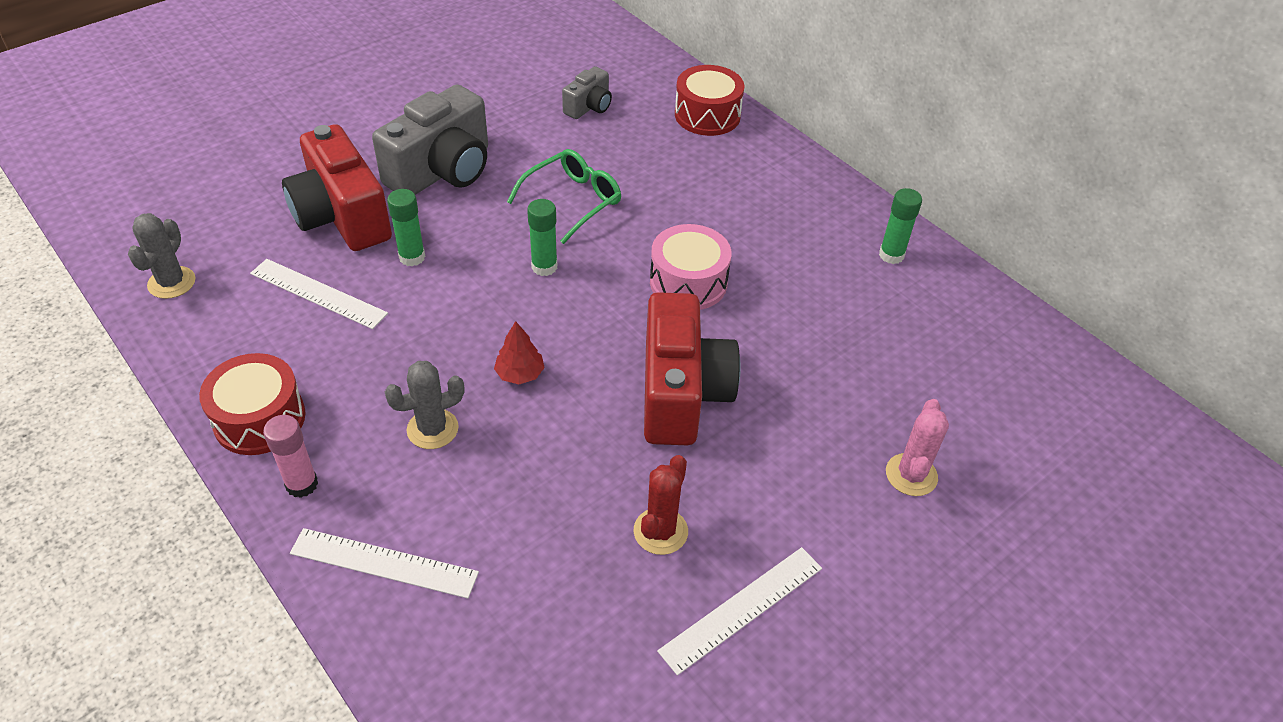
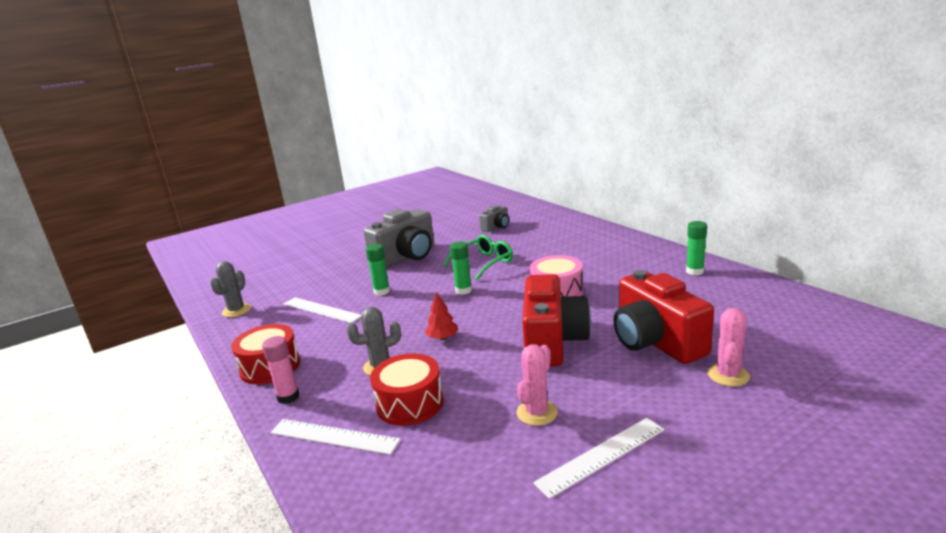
camera: 10 degrees right, 25 degrees down
red camera [282,124,392,251] -> red camera moved to [613,270,714,364]
red cactus [634,455,688,555] -> pink cactus [517,344,558,426]
red drum [675,65,744,136] -> red drum moved to [370,353,444,426]

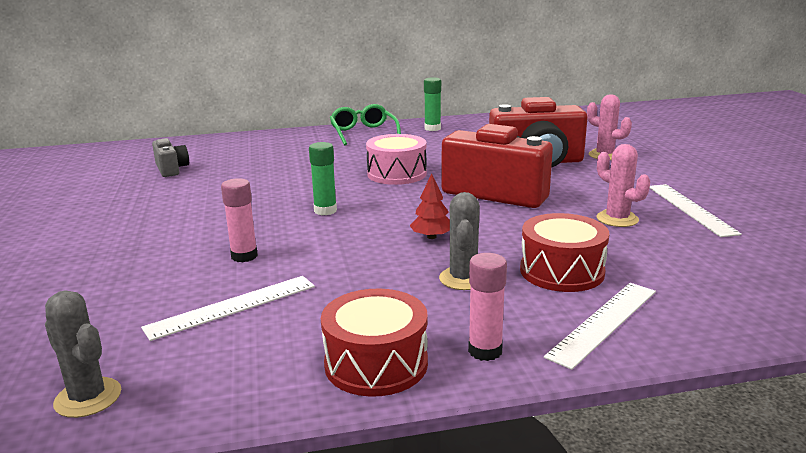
camera: 70 degrees left, 0 degrees up
grey camera [364,209,435,268] -> none
green glue stick [366,244,390,296] -> pink glue stick [221,178,258,263]
green glasses [443,235,513,280] -> green glasses moved to [330,104,401,145]

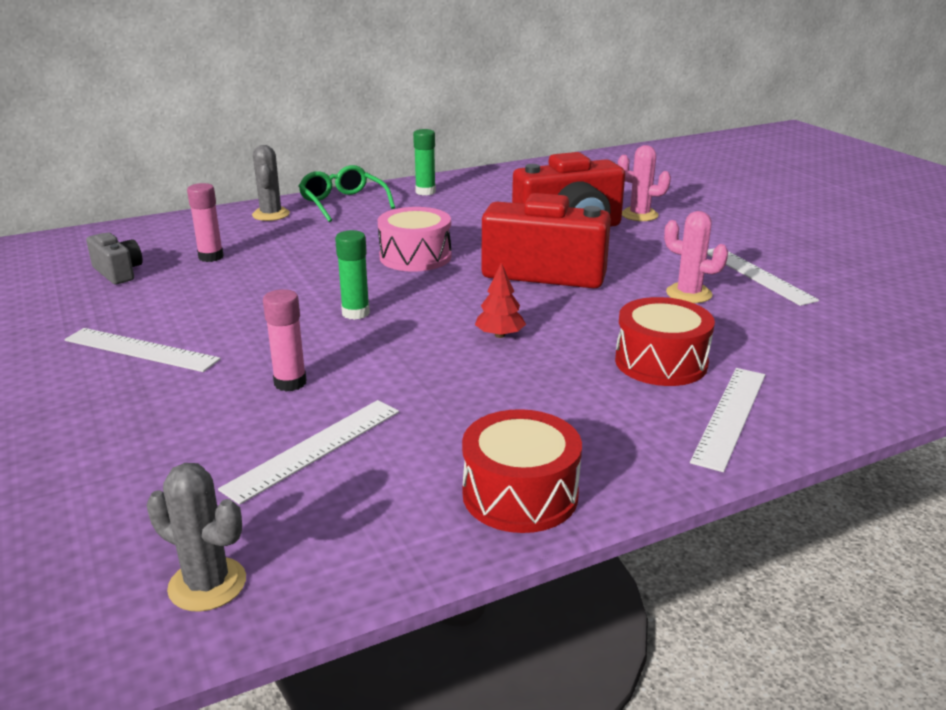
camera: 15 degrees left, 5 degrees up
grey cactus [439,192,480,290] -> grey cactus moved to [252,145,290,221]
pink glue stick [468,253,507,361] -> pink glue stick moved to [187,183,224,262]
none -> white ruler [64,328,221,372]

